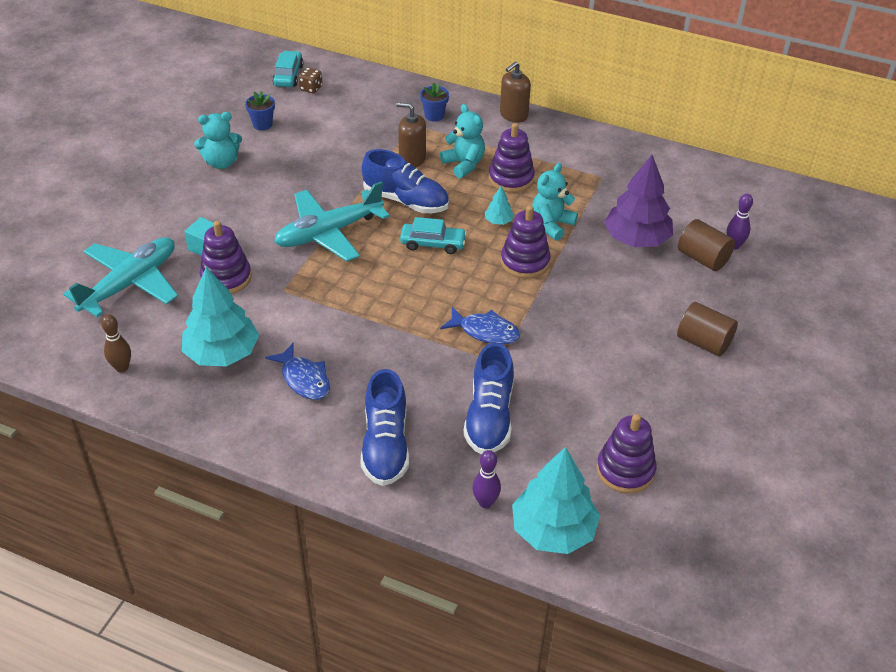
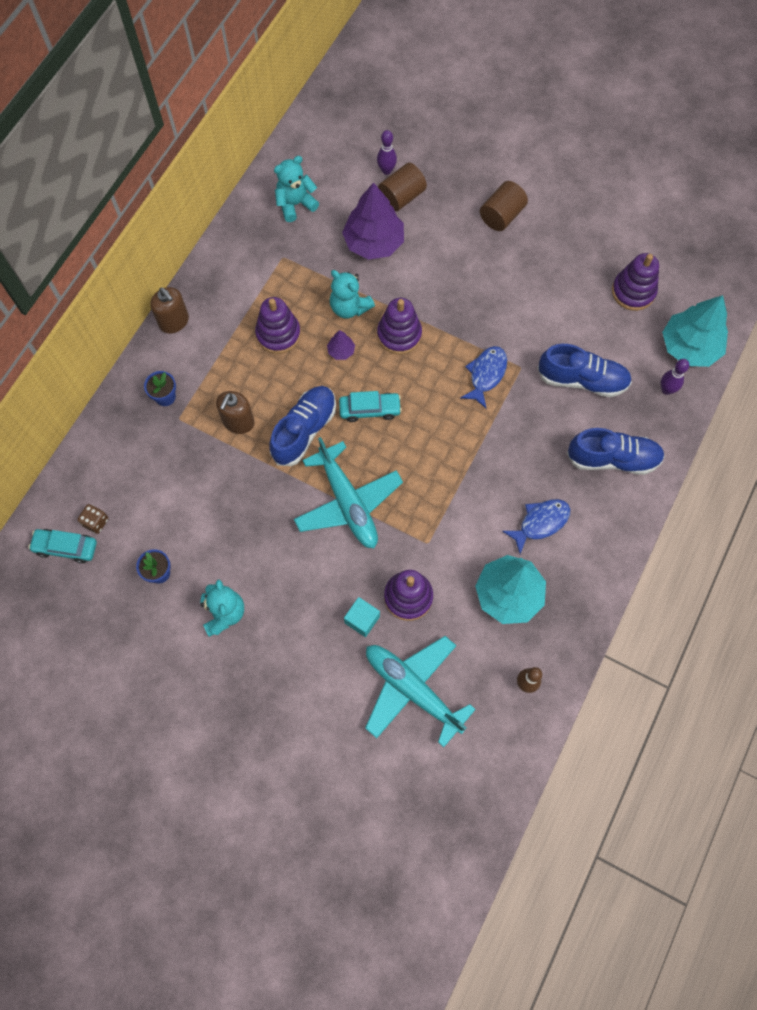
camera: 85 degrees left, 25 degrees up
turquoise car [400,217,467,254] -> turquoise car turned 75 degrees clockwise [339,391,402,422]
turquoise teddy bear [440,104,485,178] -> turquoise teddy bear moved to [274,156,319,222]
turquoise tree [485,186,514,225] -> purple tree [327,330,355,360]

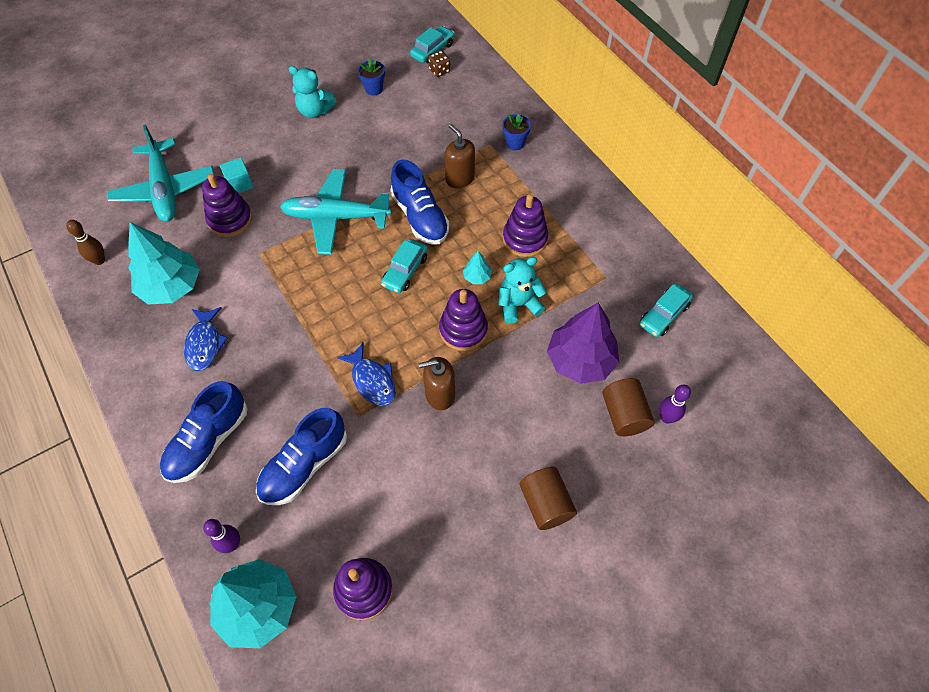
camera: 120 degrees right, 10 degrees down
brown soap dispenser [150,287,189,334] -> brown soap dispenser moved to [418,357,455,410]
turquoise teddy bear [274,156,319,222] -> turquoise car [640,284,693,337]
purple tree [327,330,355,360] -> turquoise tree [463,251,492,284]
turquoise plane [365,636,476,747] -> turquoise plane turned 90 degrees clockwise [106,124,215,222]

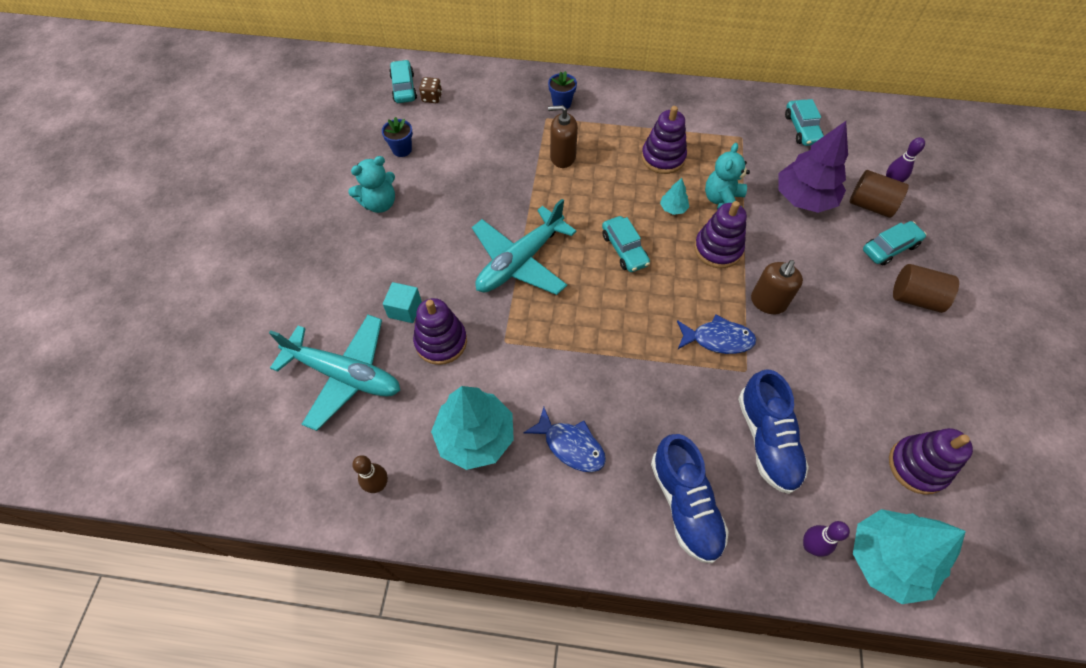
camera: 50 degrees left, 0 degrees up
blue shoe [390,160,449,245] -> none
none -> turquoise car [863,221,926,265]

